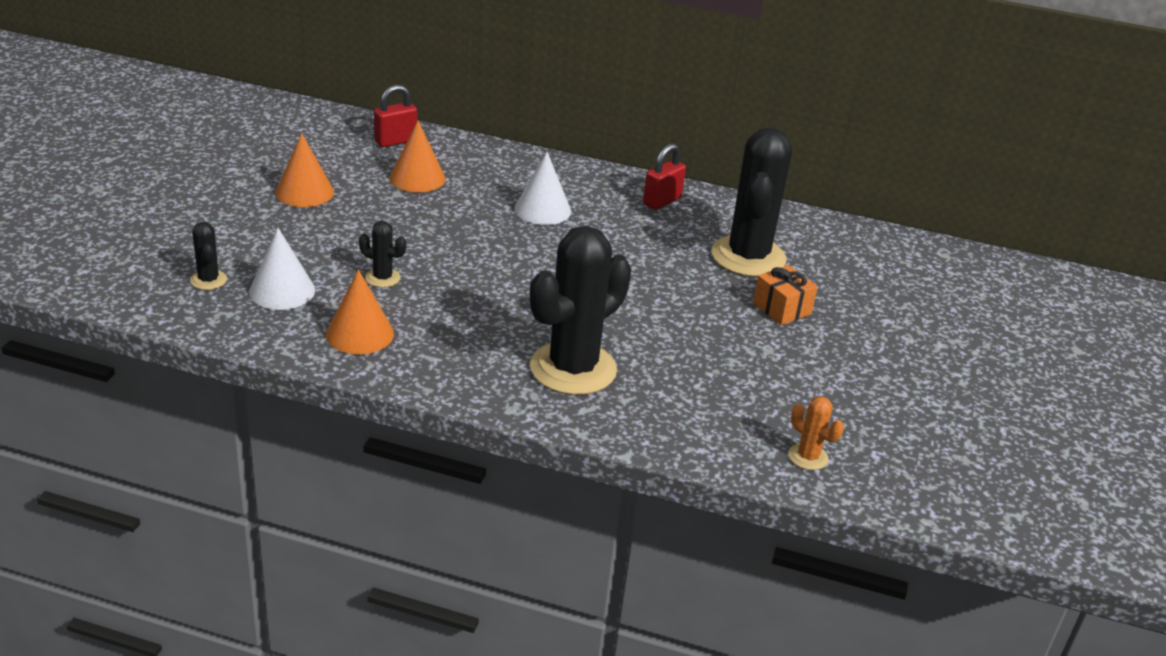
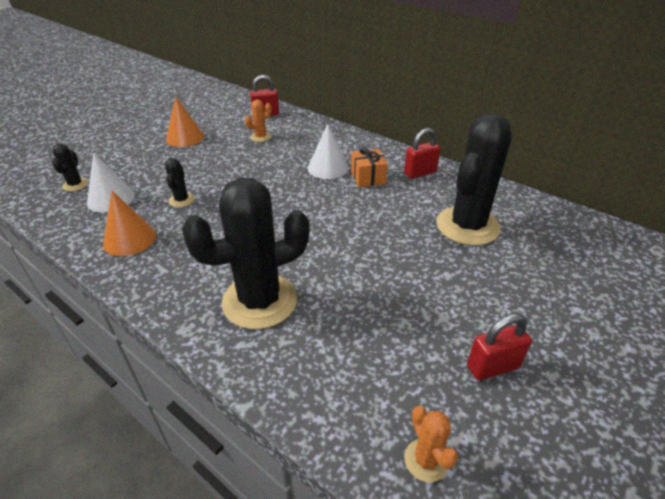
camera: 25 degrees right, 5 degrees up
black cactus [359,221,406,288] -> black cactus turned 45 degrees clockwise [165,158,195,207]
orange cone [390,121,445,192] -> orange cactus [245,100,271,142]
orange gift [753,265,818,325] -> orange gift moved to [351,147,388,187]
none -> red padlock [467,314,532,380]

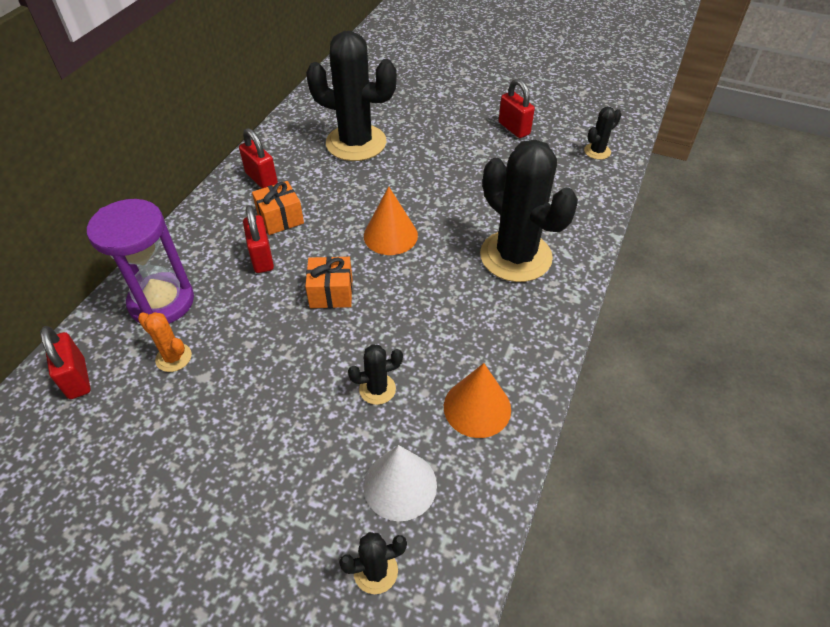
camera: 105 degrees left, 10 degrees up
orange cone [166,96,204,147] -> orange cone moved to [364,186,418,255]
white cone [308,124,349,179] -> red padlock [243,205,274,273]
orange cactus [404,406,458,482] -> black cactus [584,107,622,160]
none -> purple hourglass [87,199,194,324]
none -> orange gift [305,256,352,308]

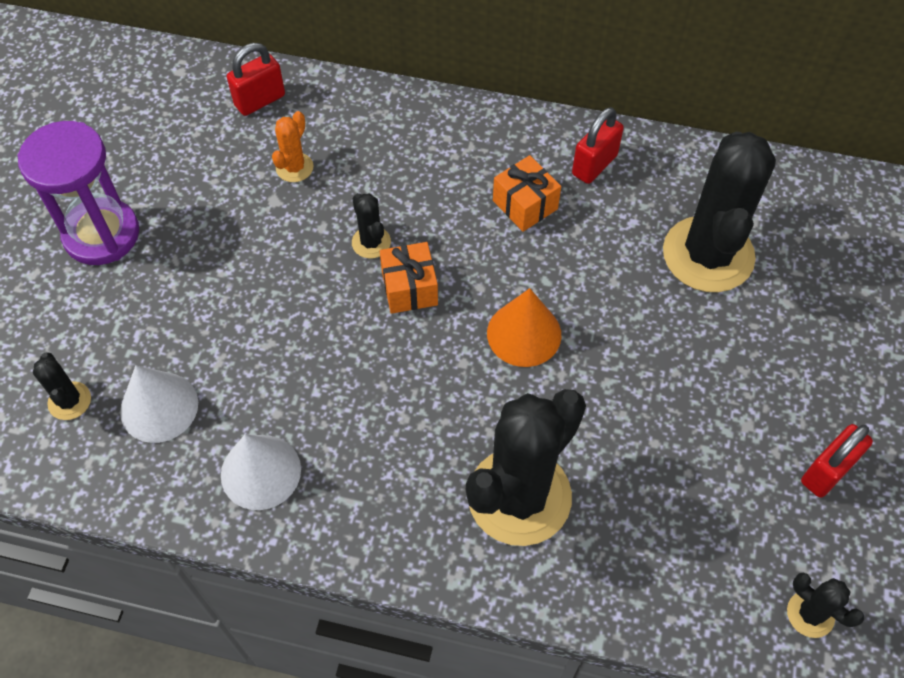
camera: 80 degrees right, 10 degrees up
purple hourglass [87,199,194,324] -> purple hourglass moved to [17,121,139,265]
red padlock [243,205,274,273] -> none
black cactus [348,344,403,405] -> black cactus moved to [352,193,391,259]
orange cone [444,363,511,438] -> white cone [221,434,301,510]

